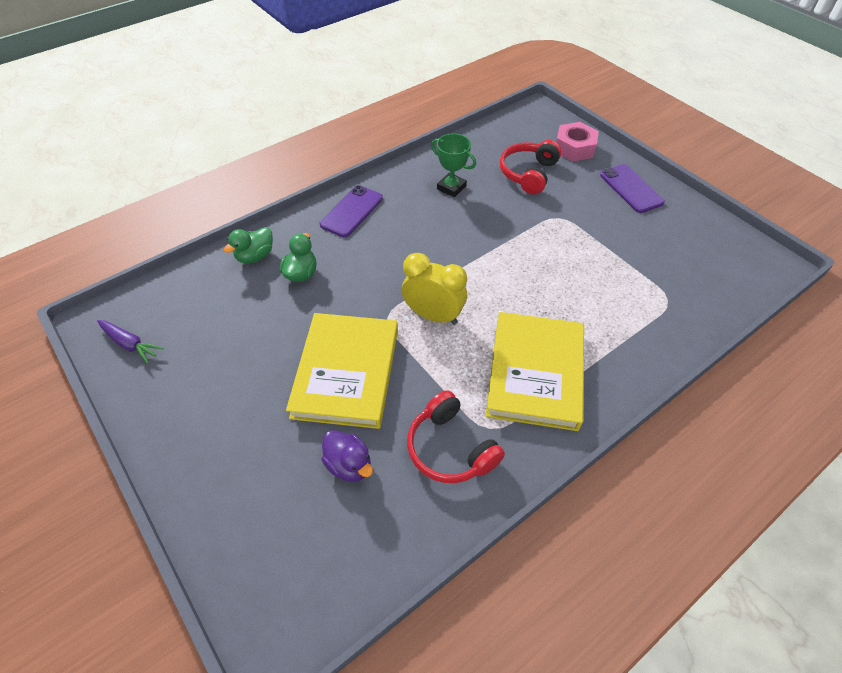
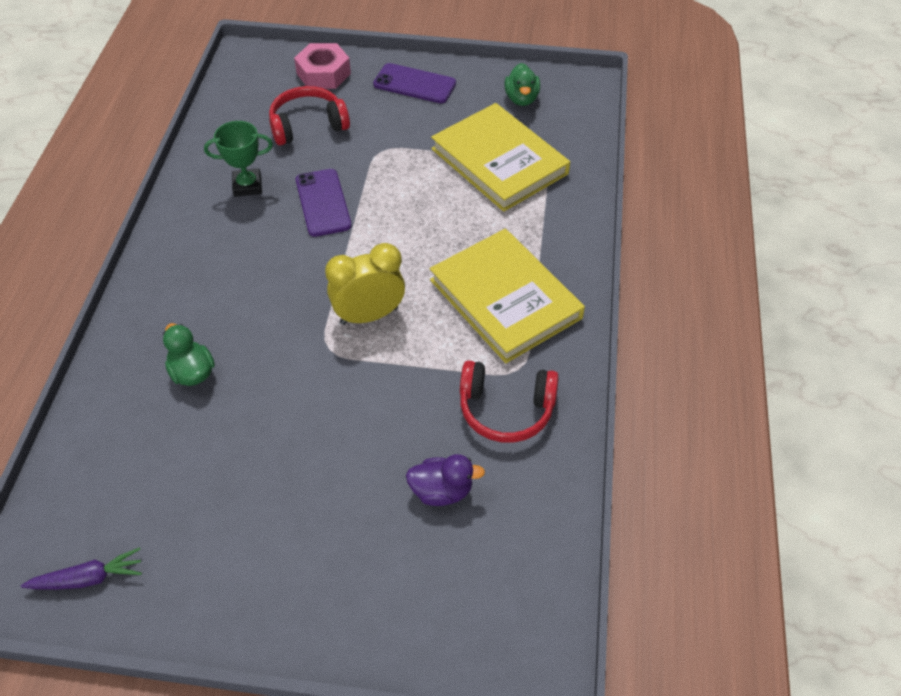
camera: 45 degrees left, 0 degrees up
green duck [224,227,273,264] -> green duck moved to [505,63,540,106]
yellow book [286,313,398,429] -> yellow book moved to [431,103,570,212]
purple phone [320,185,383,237] -> purple phone moved to [296,169,351,237]
red headphones [500,140,561,194] -> red headphones turned 90 degrees clockwise [269,86,350,146]

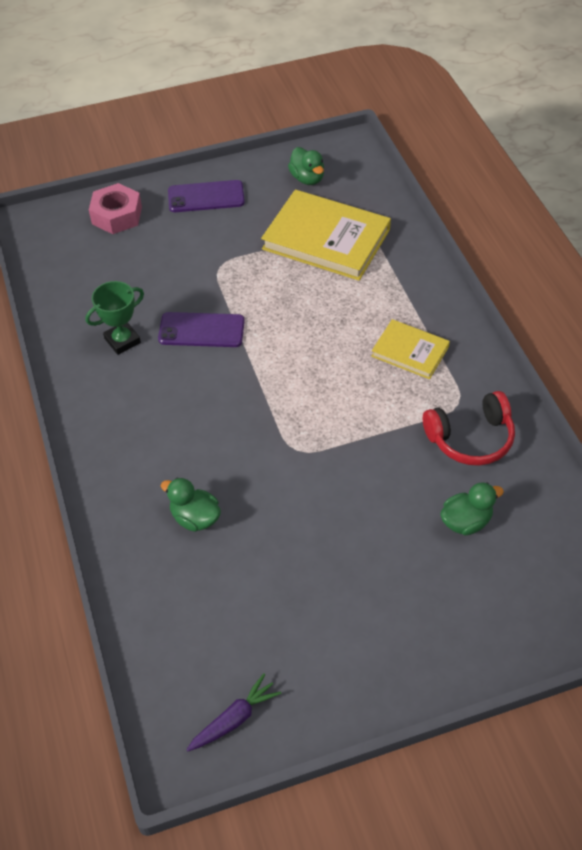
camera: 25 degrees left, 0 degrees up
red headphones [269,86,350,146] -> none
purple phone [296,169,351,237] -> purple phone turned 45 degrees counterclockwise [158,312,245,347]
yellow clock [325,243,405,325] -> none
purple duck [406,454,485,506] -> green duck [440,482,504,536]
yellow book [430,229,585,363] -> yellow book [371,319,450,379], size x0.55

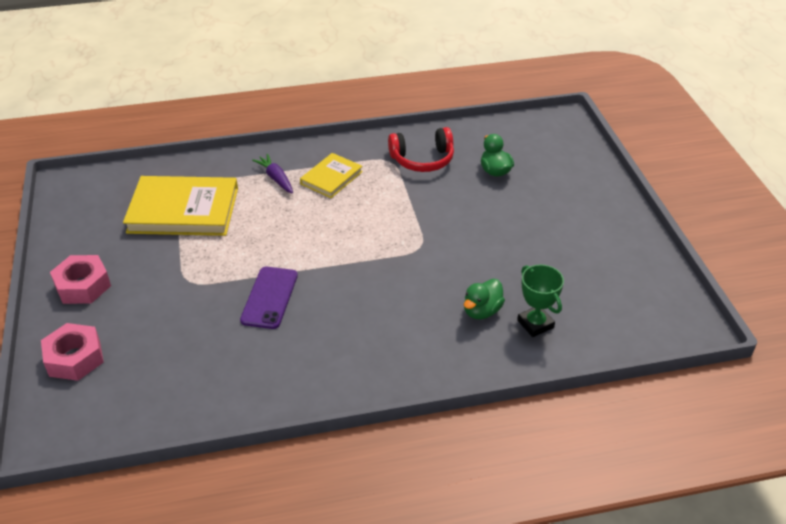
camera: 85 degrees left, 10 degrees down
green trophy [86,281,144,355] -> green trophy moved to [517,265,564,337]
purple phone [168,180,245,212] -> pink nut [50,255,111,304]
purple carrot [186,673,281,752] -> purple carrot moved to [252,154,293,194]
yellow book [261,190,391,281] -> yellow book turned 60 degrees clockwise [123,176,238,236]
green duck [288,147,324,185] -> none
red headphones [423,391,515,466] -> red headphones turned 90 degrees clockwise [388,127,454,172]

